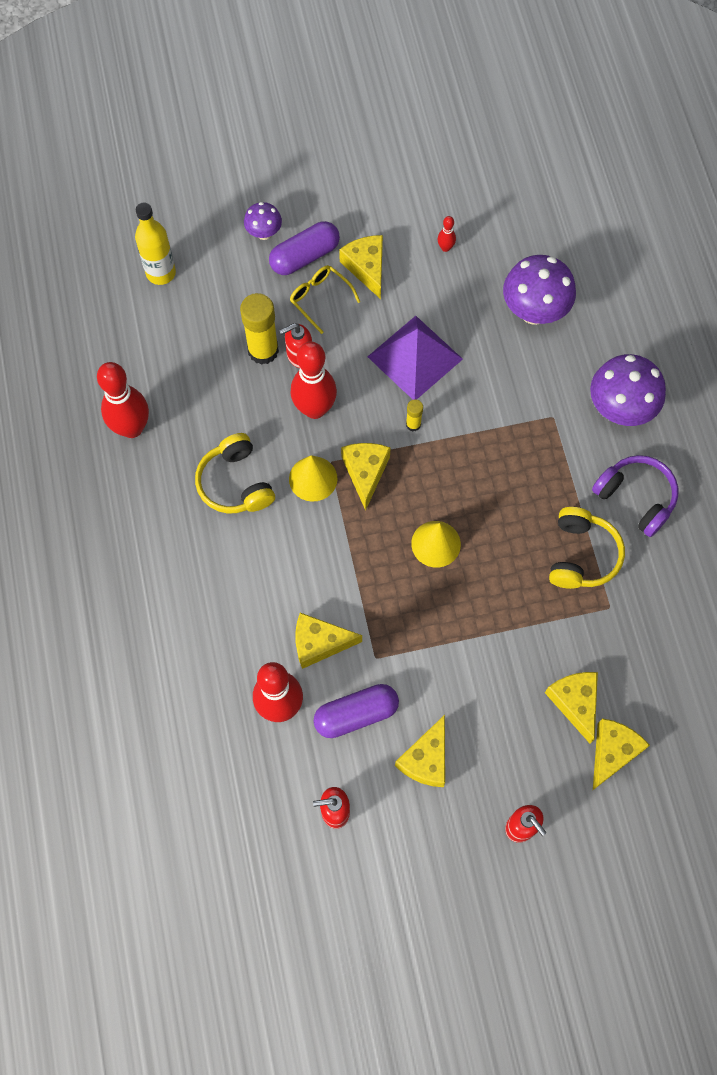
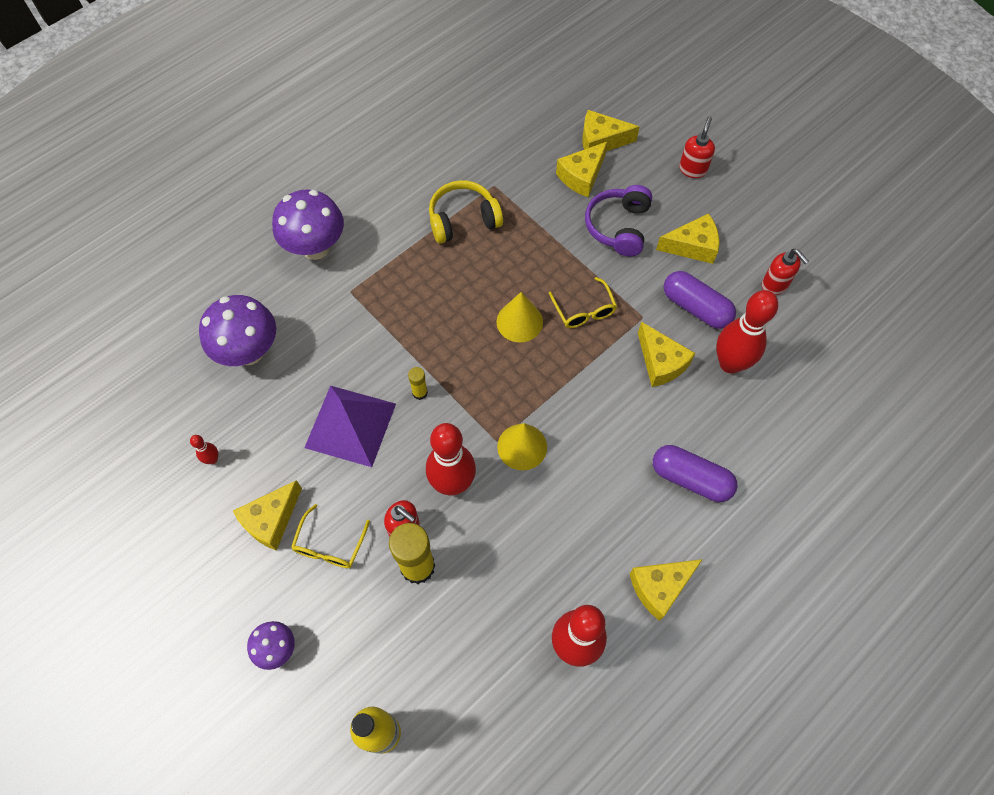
camera: 120 degrees left, 5 degrees down
yellow headphones [195,433,275,513] -> none
purple capsule [269,221,340,275] -> purple capsule moved to [653,445,737,502]
yellow cheese [341,443,391,511] -> yellow cheese moved to [630,559,703,621]
purple headphones [592,455,678,537] -> purple headphones moved to [585,185,652,257]
none -> yellow glasses [549,277,617,328]

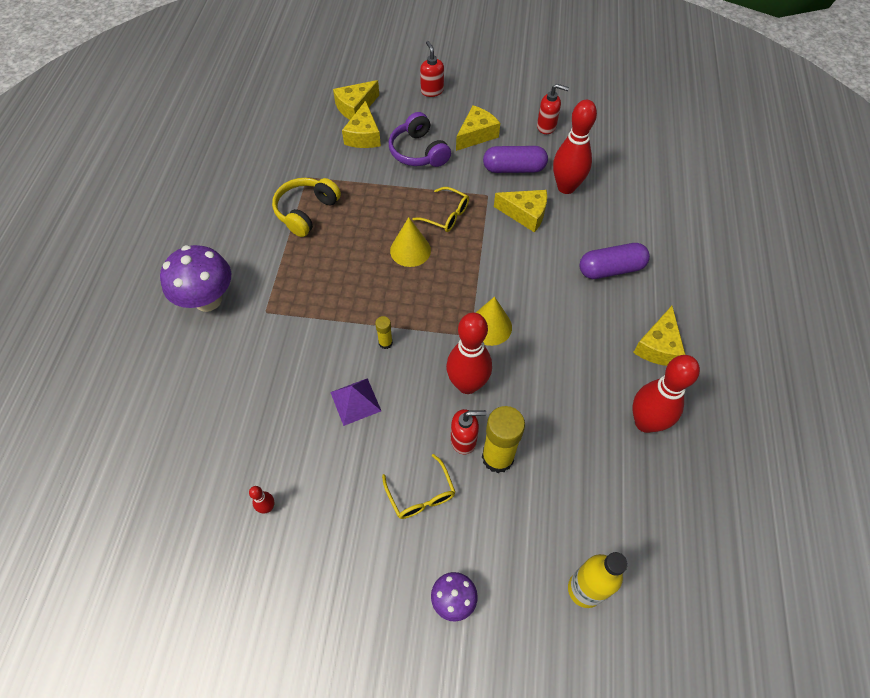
camera: 40 degrees left, 5 degrees down
purple mushroom [199,295,276,366] -> none
yellow cheese [233,480,302,551] -> none
purple pyramid [304,386,396,467] -> purple pyramid [330,378,381,426], size x0.59

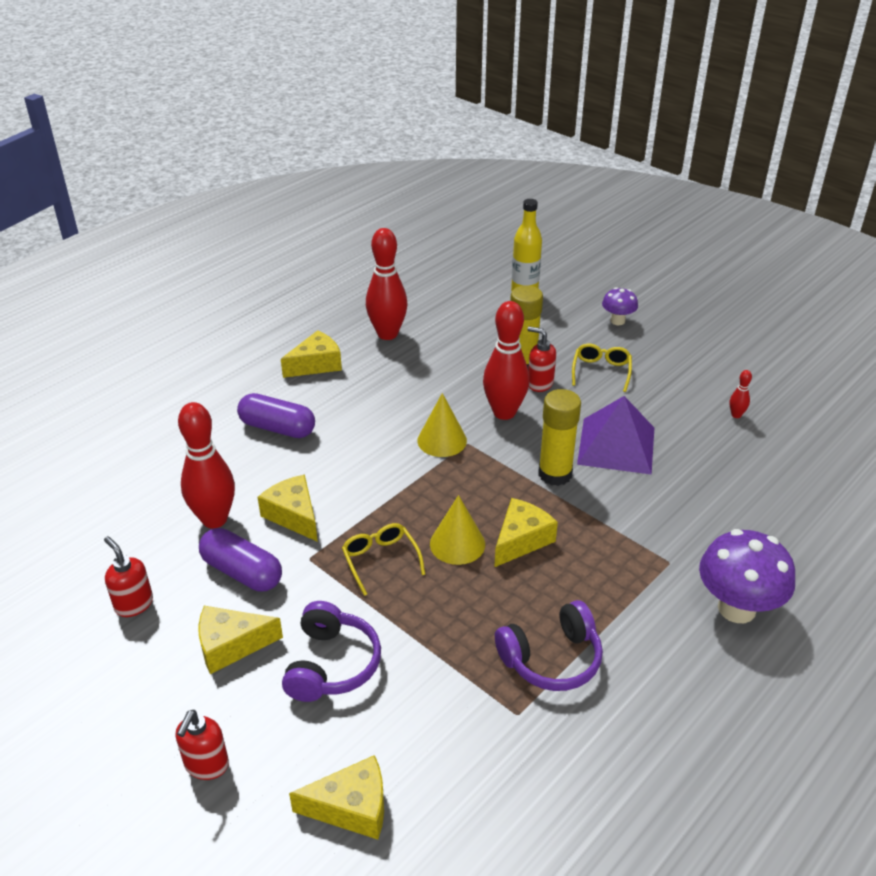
camera: 145 degrees left, 20 degrees down
yellow headphones [272,178,341,237] -> purple headphones [495,600,603,691]
purple pyramid [330,378,381,426] -> purple pyramid [577,396,654,475], size x1.69
yellow cheese [342,101,381,148] -> yellow cheese moved to [494,498,558,567]
yellow glue stick [375,316,393,349] -> yellow glue stick [538,389,581,486], size x2.07

